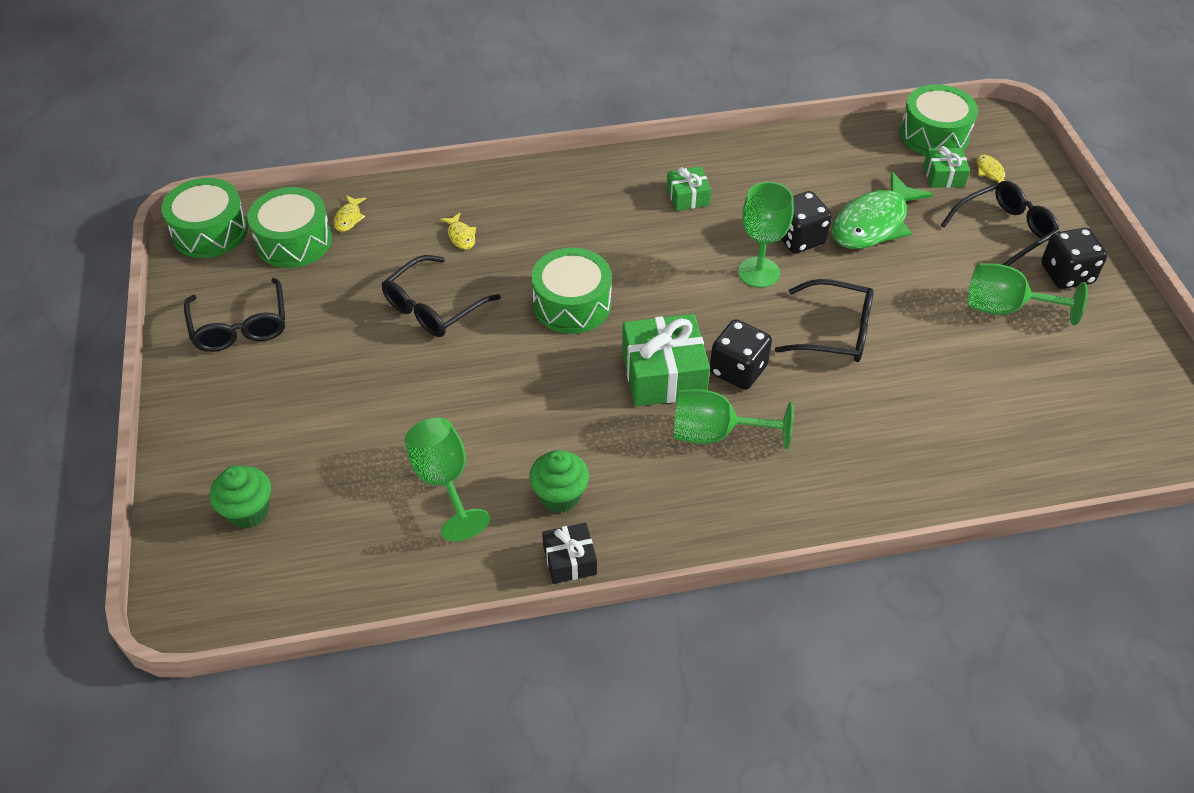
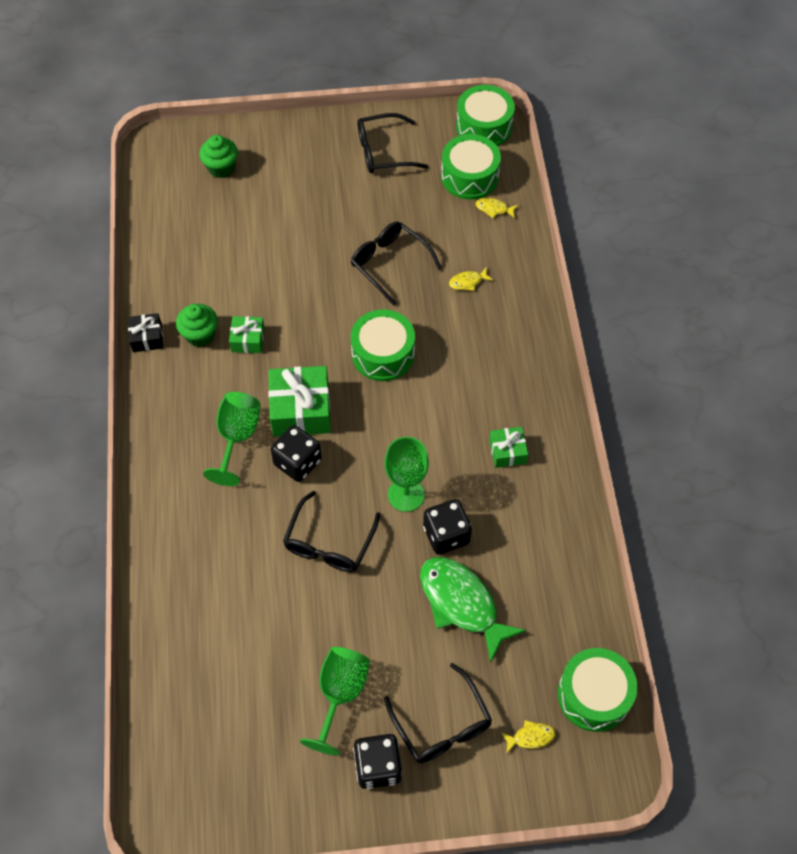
camera: 95 degrees right, 10 degrees up
green goblet [405,418,490,541] -> none
green gift [924,146,970,188] -> green gift moved to [229,316,265,353]

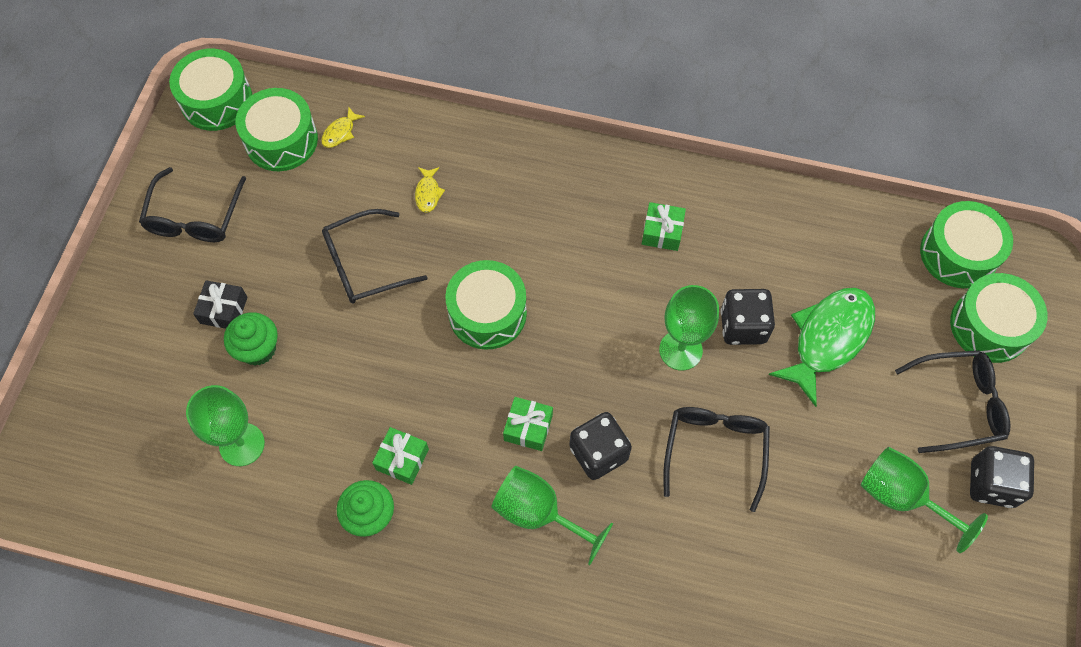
camera: 70 degrees left, 5 degrees up
black gift [128,313,163,352] -> black gift moved to [193,280,248,329]
green cupcake [199,135,238,178] -> green cupcake moved to [224,312,278,366]
green gift [268,366,331,437] -> green gift [503,397,553,451], size x0.55
black glasses [283,491,380,572] -> black glasses turned 120 degrees counterclockwise [663,407,770,512]
green fish [420,557,526,663] -> green fish turned 150 degrees clockwise [769,288,875,407]
yellow fish [501,720,555,754] -> green drum [950,273,1048,363]
none -> green goblet [186,385,265,466]

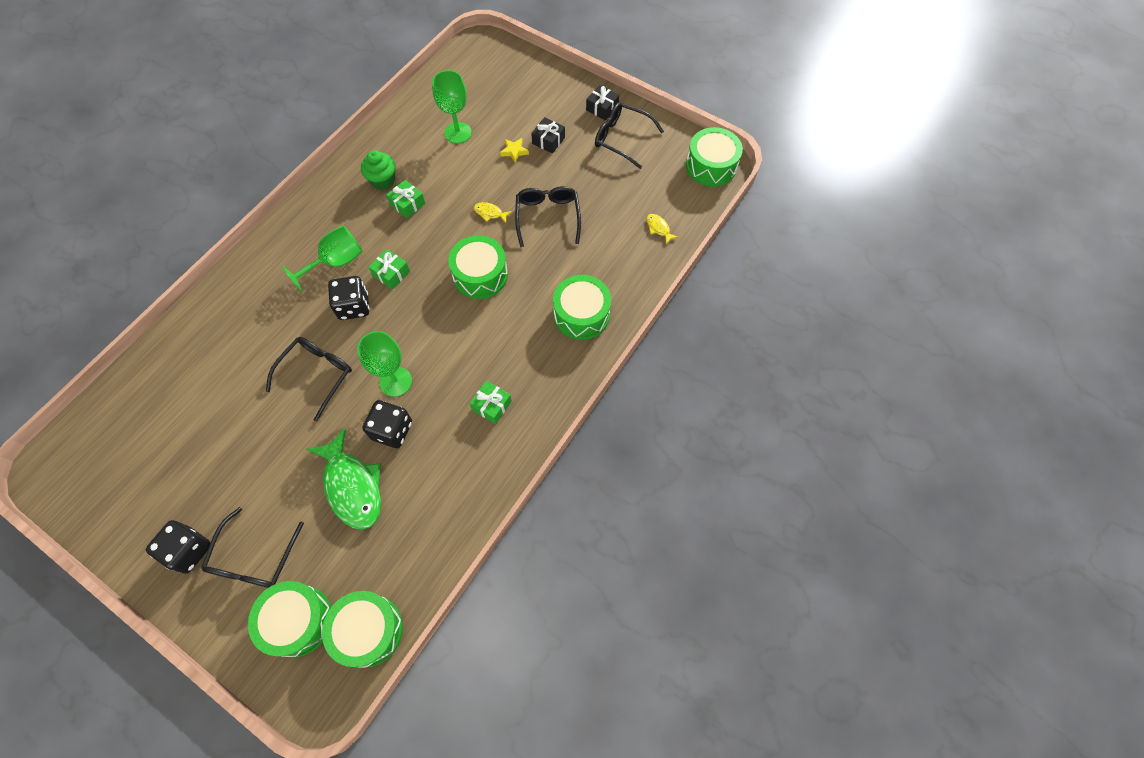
camera: 110 degrees right, 0 degrees up
green cupcake [224,312,278,366] -> yellow star [500,138,529,163]
green drum [235,88,318,171] -> green drum moved to [553,275,611,340]
yellow fish [415,167,445,213] -> yellow fish moved to [474,202,512,223]
black glasses [663,407,770,512] -> black glasses turned 90 degrees counterclockwise [266,337,352,422]
green goblet [861,447,988,553] -> none
none -> black gift [586,85,619,120]

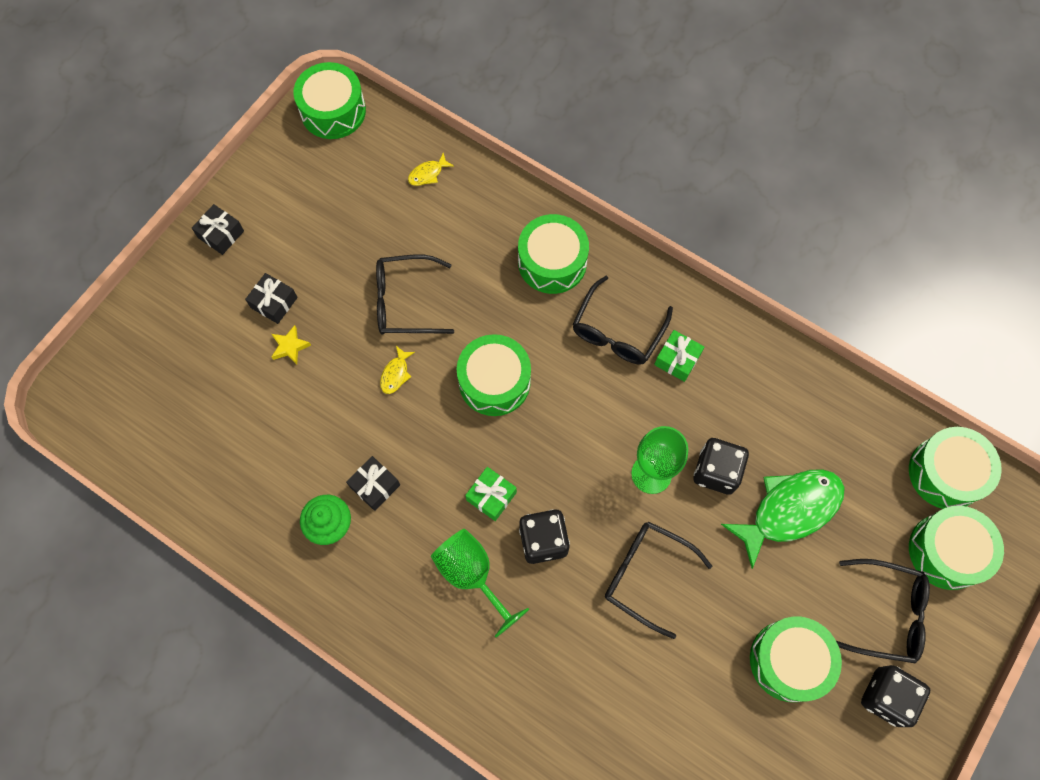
camera: 90 degrees left, 5 degrees up
green gift [386,180,425,219] -> black gift [346,456,400,511]
green goblet [432,70,472,144] -> none
black glasses [595,102,664,169] -> black glasses moved to [572,276,673,365]
none -> green drum [750,616,842,702]

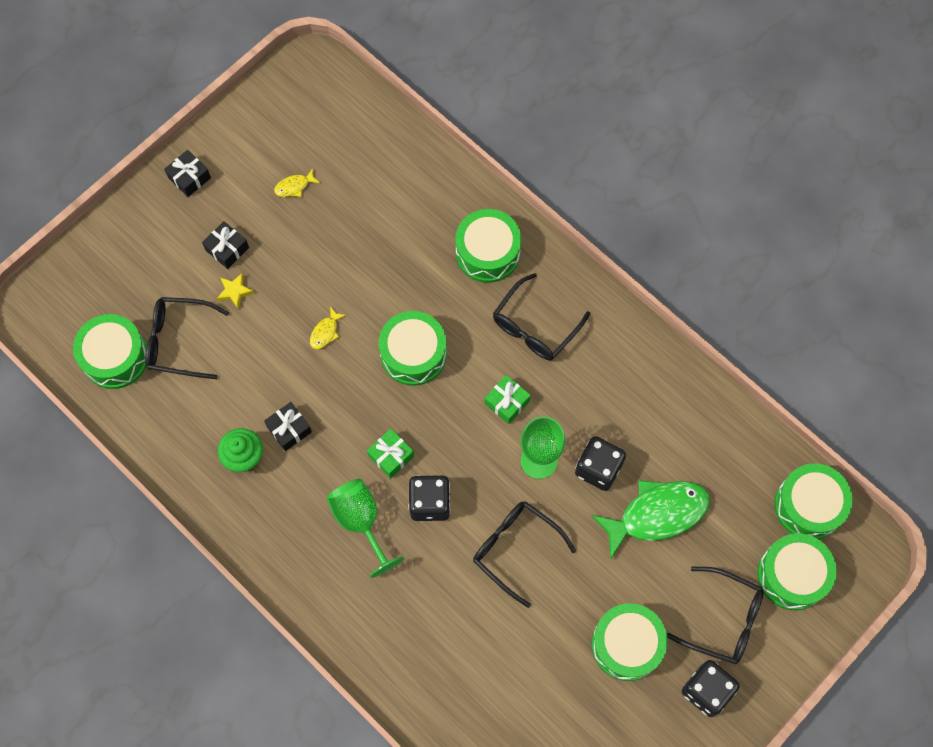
camera: 10 degrees right, 0 degrees up
green drum [293,62,366,139] -> green drum moved to [73,314,147,389]
black glasses [376,254,454,335] -> black glasses moved to [145,297,229,379]
yellow fish [408,153,454,186] -> yellow fish moved to [274,168,320,197]
green gift [654,330,704,382] -> green gift moved to [484,375,531,424]

